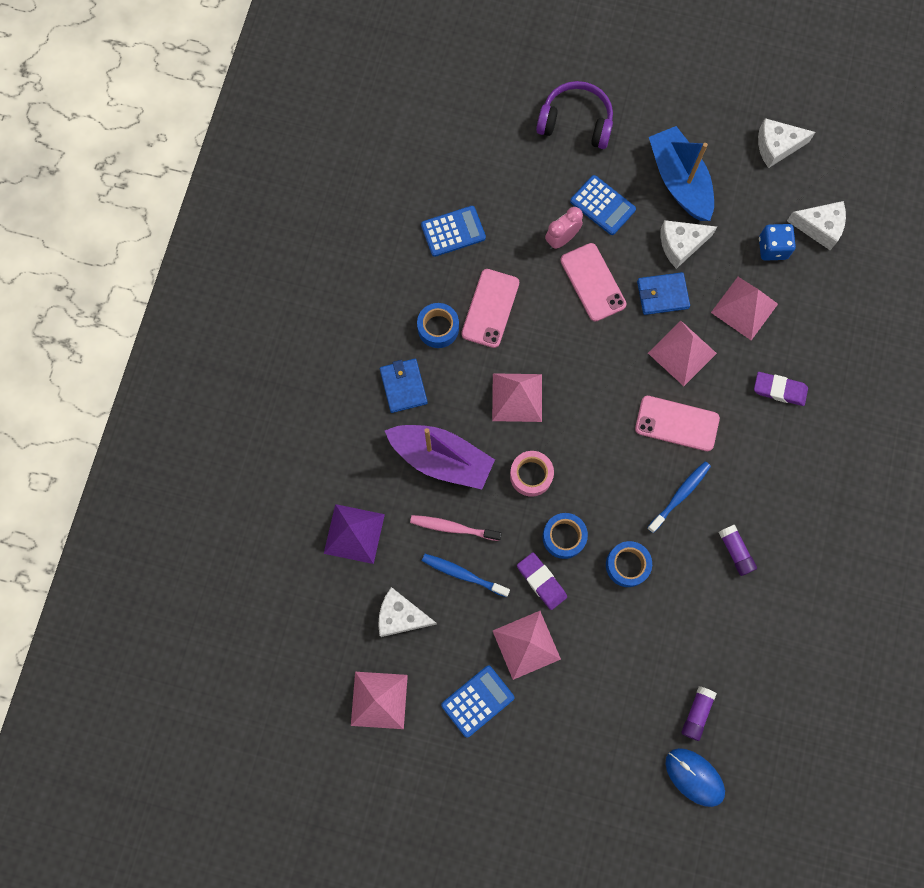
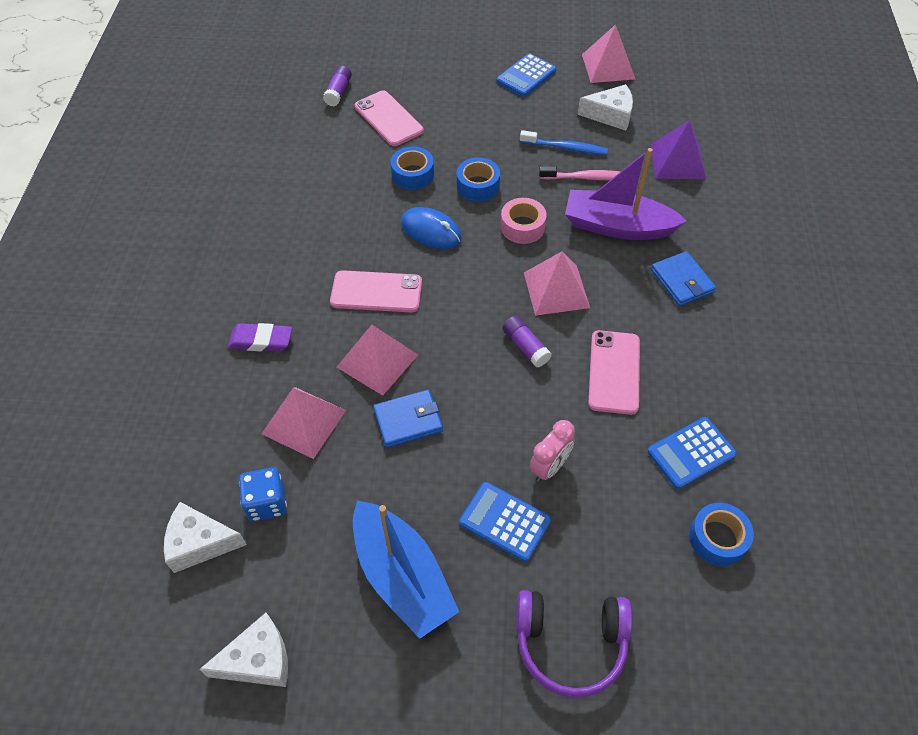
camera: 170 degrees right, 20 degrees down
blue tape [417,303,459,348] -> blue tape moved to [689,503,754,566]
pink pyramid [493,611,561,680] -> none
purple eraser [517,552,567,610] -> none
pink phone [560,243,627,322] -> pink phone moved to [354,91,424,146]
blue toothbrush [647,462,711,533] -> none
white cheese [661,220,717,269] -> none
blue mouse [665,748,725,807] -> blue mouse moved to [401,207,462,249]
purple glue stick [718,524,757,576] -> purple glue stick moved to [502,316,552,367]

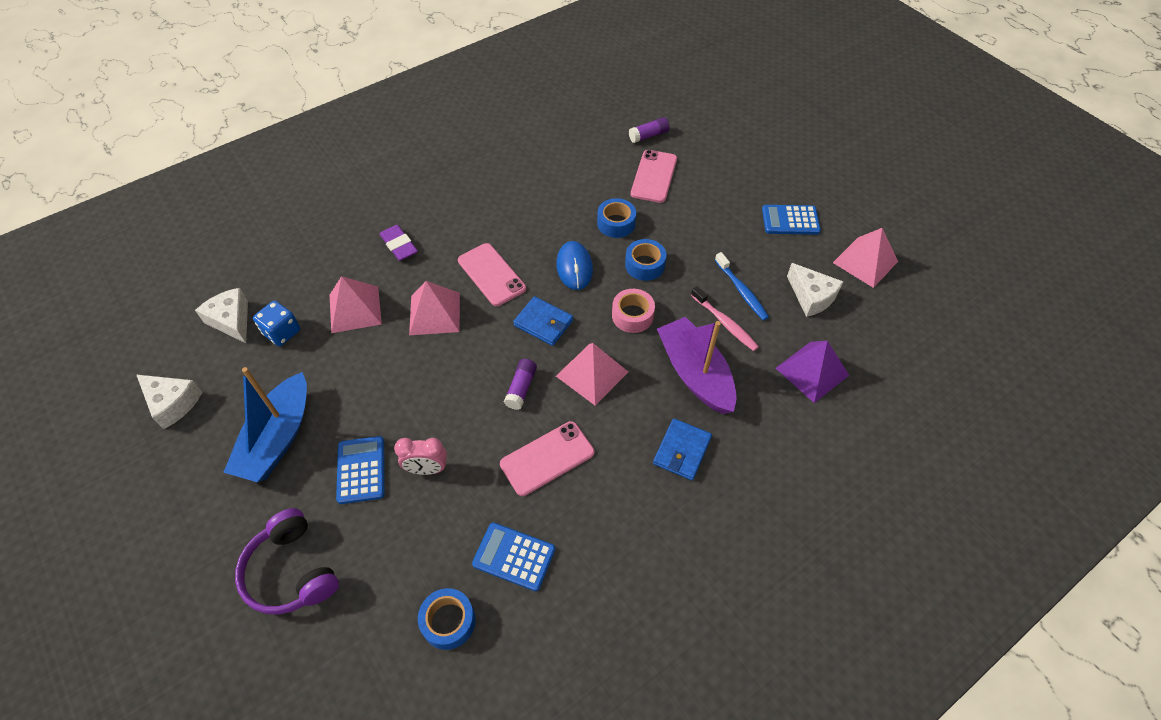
camera: 50 degrees right, 0 degrees up
blue wallet [373,390,443,448] -> blue wallet moved to [513,296,573,346]

